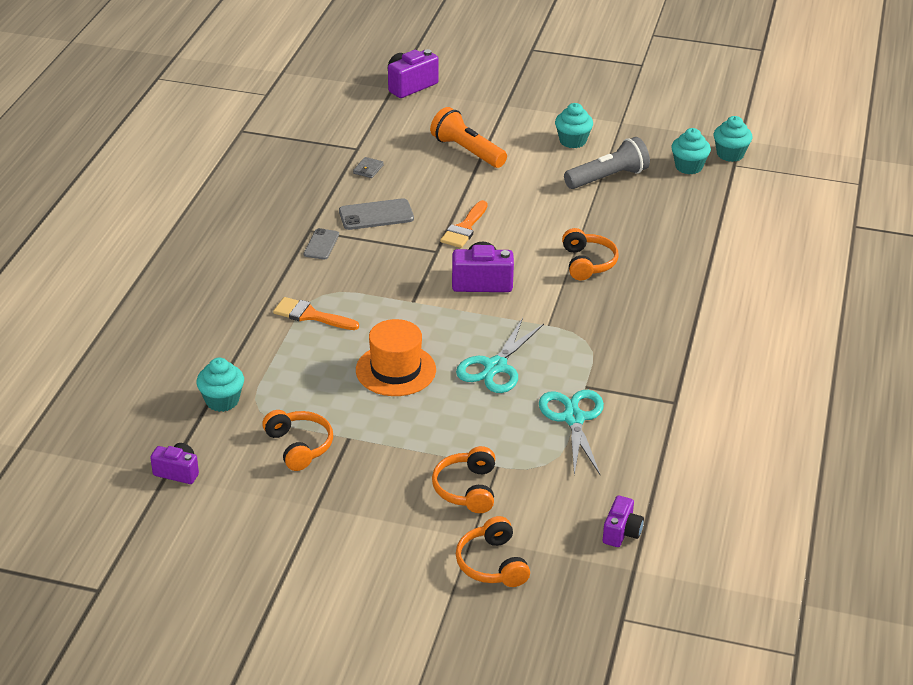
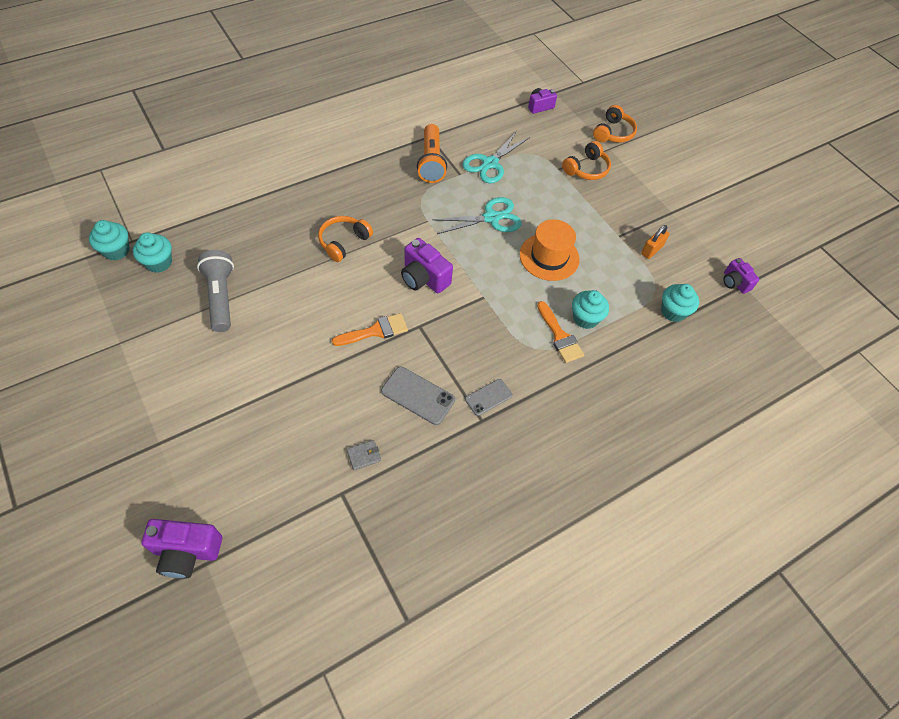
camera: 140 degrees left, 20 degrees up
orange headphones [262,410,333,471] -> orange padlock [641,225,670,259]
orange flashlight [430,107,507,168] -> orange flashlight moved to [417,124,447,183]
turquoise cupcake [555,103,593,148] -> turquoise cupcake moved to [572,290,609,329]
grey flashlight [564,137,650,189] -> grey flashlight turned 60 degrees clockwise [197,250,234,332]

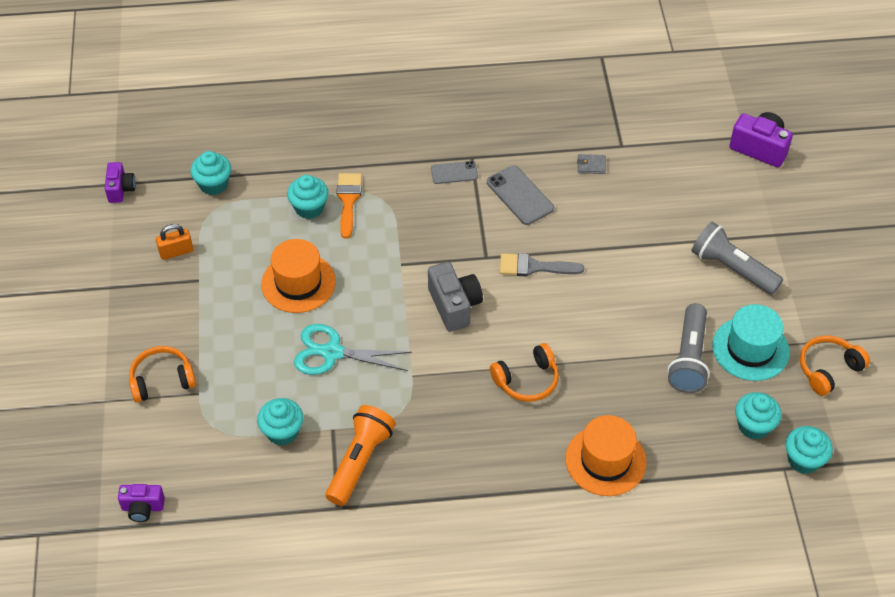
camera: 150 degrees left, 5 degrees down
orange brush [332,313,408,346] -> grey brush [500,253,584,277]
purple camera [401,238,453,293] -> grey camera [428,262,483,332]
turquoise scissors [462,131,530,183] -> turquoise cupcake [257,398,303,446]
orange headphones [593,105,637,143] -> orange headphones moved to [800,335,870,396]
none -> orange hat [566,415,647,496]
none -> grey flashlight [692,222,783,295]
none -> turquoise hat [712,304,790,381]

